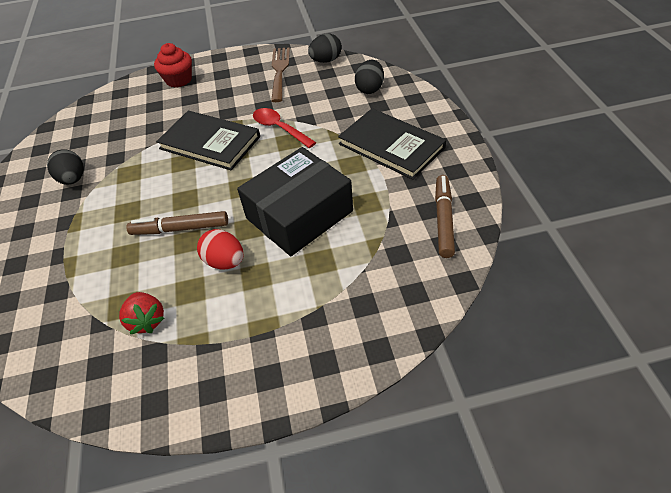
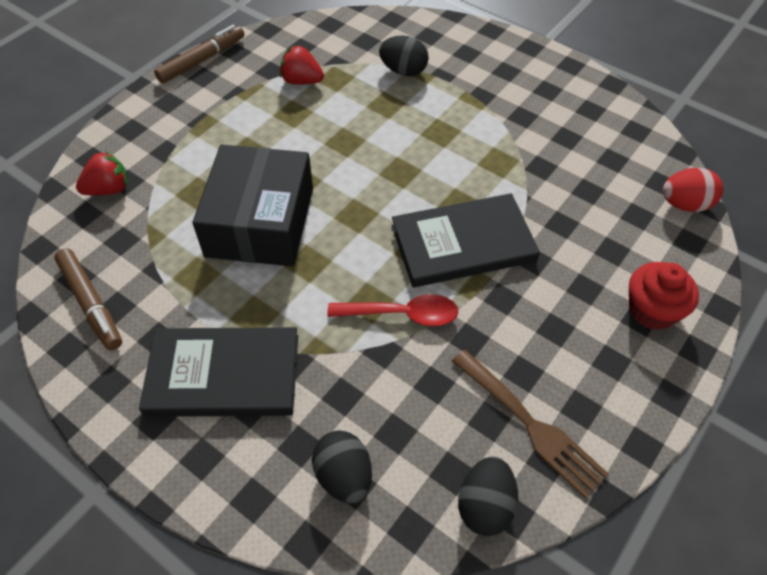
camera: 135 degrees right, 5 degrees up
black egg [47,149,84,185] -> black egg moved to [379,35,429,76]
brown marker [126,211,228,235] -> brown marker moved to [154,25,245,83]
red egg [197,229,244,269] -> red egg moved to [663,168,723,212]
none -> red strawberry [76,151,128,195]

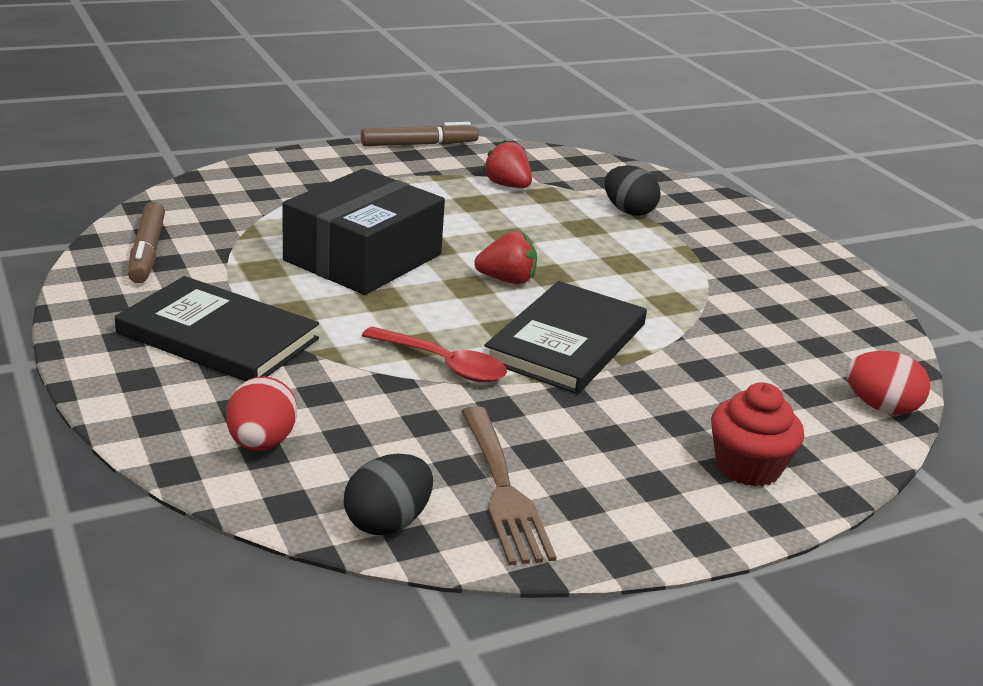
camera: 25 degrees right, 25 degrees down
red strawberry [76,151,128,195] -> red strawberry moved to [474,231,537,284]
black egg [312,431,372,503] -> red egg [226,376,297,451]
black book [392,193,540,288] -> black book turned 75 degrees counterclockwise [485,281,647,394]

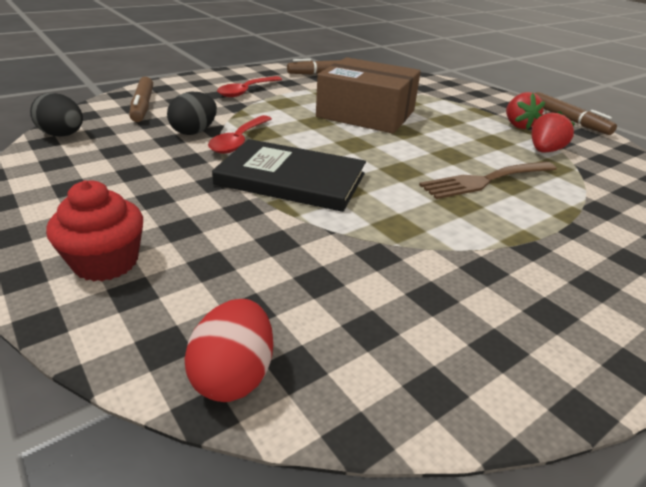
camera: 80 degrees right, 5 degrees up
black book [115,276,319,381] -> red spoon [217,76,282,97]
red egg [226,376,297,451] -> brown marker [129,77,153,122]
black box [282,169,445,295] -> brown box [316,57,421,134]
brown fork [461,406,557,565] -> brown fork moved to [419,161,557,199]
red strawberry [474,231,537,284] -> red strawberry moved to [506,92,545,129]
black egg [605,165,661,216] -> black egg moved to [167,92,217,135]

